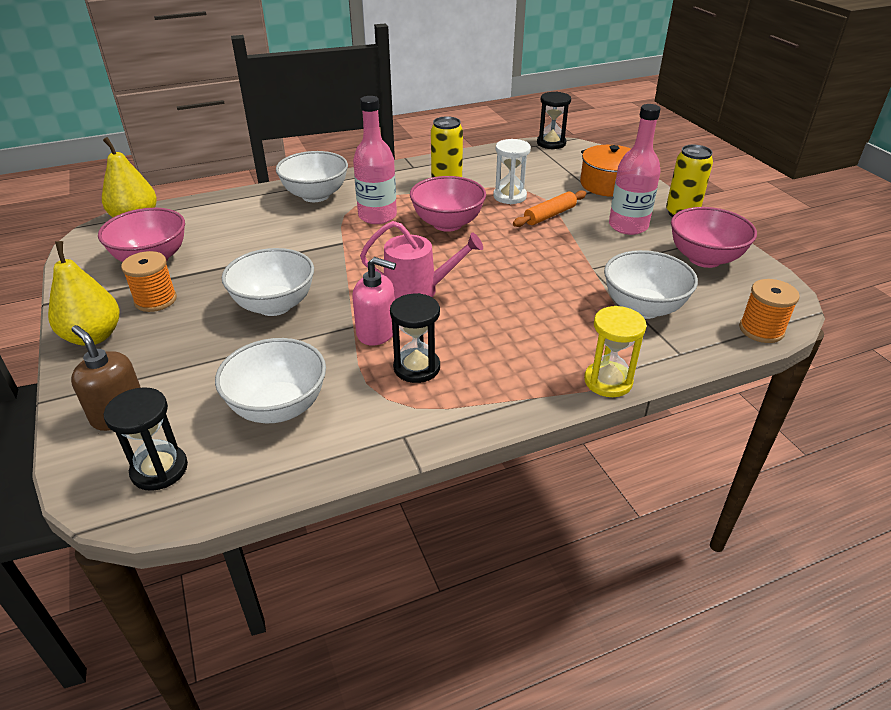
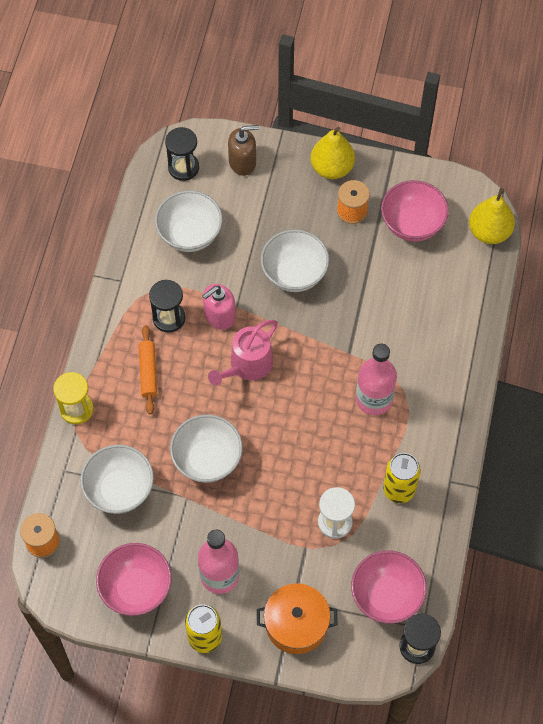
camera: 125 degrees right, 25 degrees up
white bowl [276,151,348,202] -> white bowl moved to [170,414,243,483]
pink bowl [410,176,486,232] -> pink bowl moved to [351,550,427,624]
orange rolling pin [513,190,586,227] -> orange rolling pin moved to [139,325,157,414]

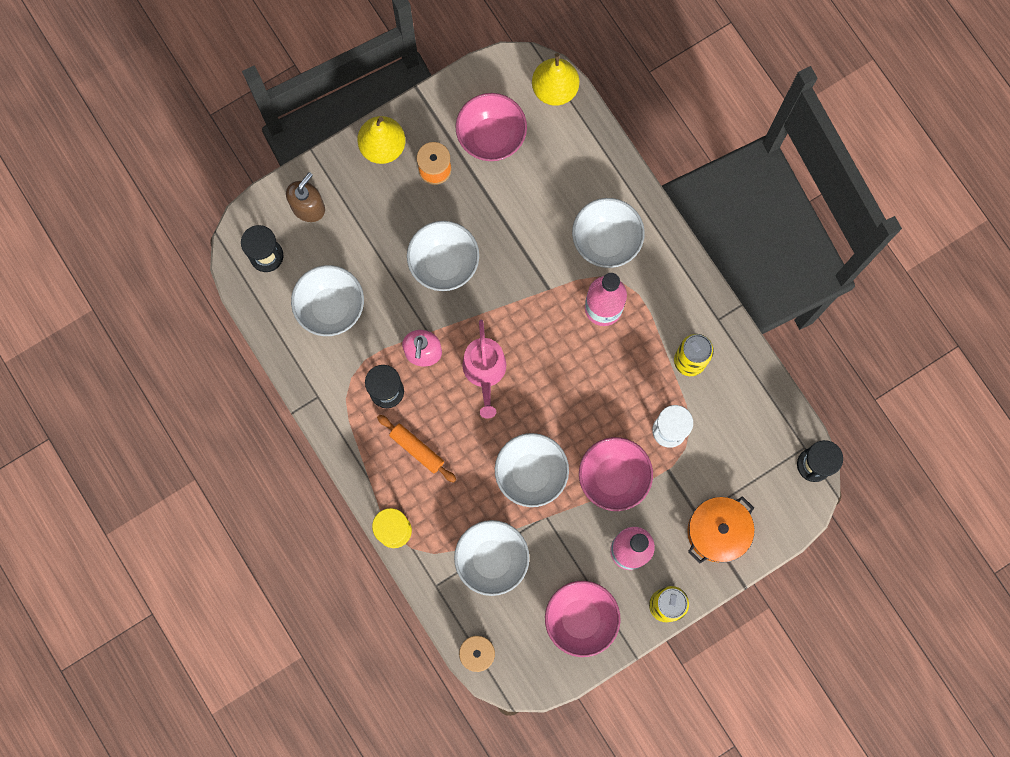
camera: 45 degrees left, 15 degrees up
pink bowl [351,550,427,624] -> pink bowl moved to [579,437,653,511]
none -> white bowl [572,198,645,268]

